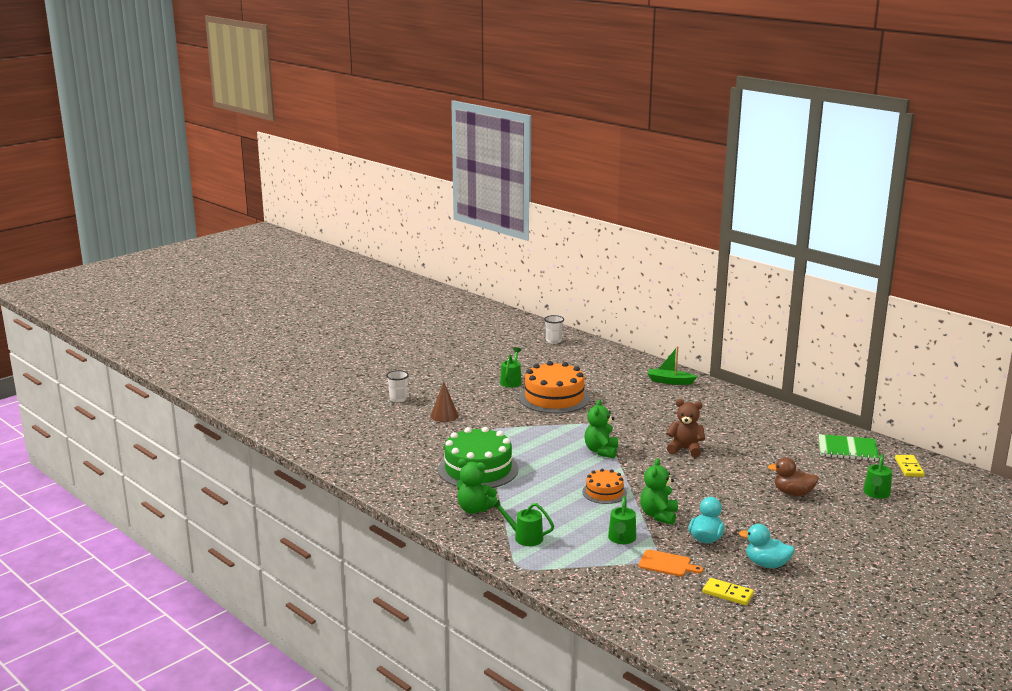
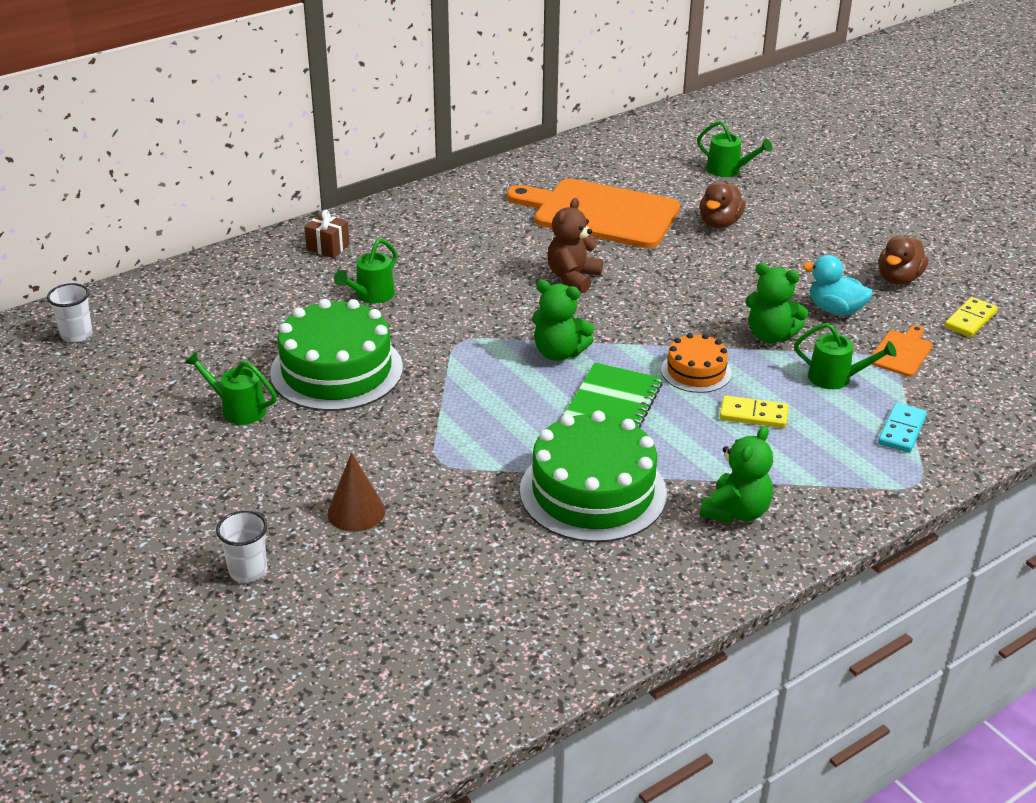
camera: 80 degrees left, 15 degrees up
green watering can [492,499,554,546] -> green watering can moved to [334,239,397,304]
orange cake [519,361,590,414] -> green cake [270,299,403,411]
green boat [648,346,698,385] -> brown gift [304,210,350,258]
turquoise duck [739,524,795,568] -> brown duck [878,235,929,284]
green notebook [818,434,879,461] -> green notebook moved to [563,363,663,428]
yellow domino [895,455,925,477] -> yellow domino moved to [720,395,788,428]
none -> orange cutting board [507,178,680,248]
none -> turquoise domino [878,403,927,453]

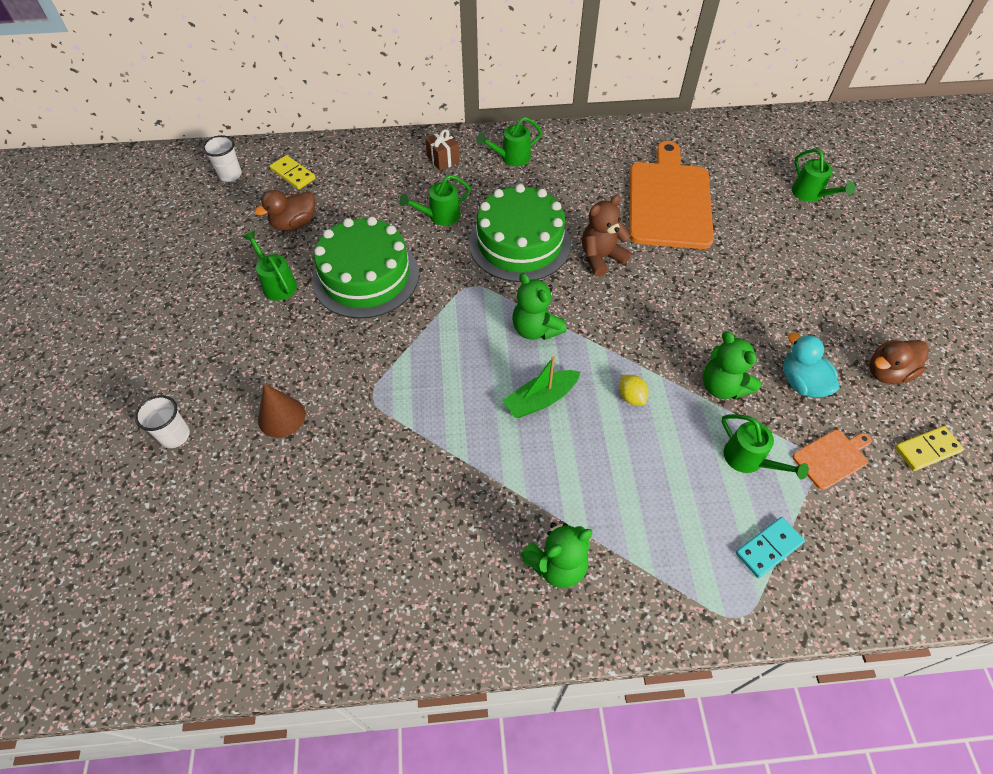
camera: 30 degrees right, 20 degrees up
orange cutting board [507,178,680,248] -> orange cutting board turned 45 degrees clockwise [629,141,714,249]
green cake [520,411,667,542] -> green cake moved to [469,184,571,282]
green notebook [563,363,663,428] -> green boat [503,356,581,418]
orange cake [661,333,732,393] -> yellow lemon [619,375,649,406]
brown duck [699,181,746,228] -> brown duck moved to [255,190,315,231]
yellow domino [720,395,788,428] -> yellow domino moved to [270,155,316,189]
none -> green watering can [477,117,542,166]

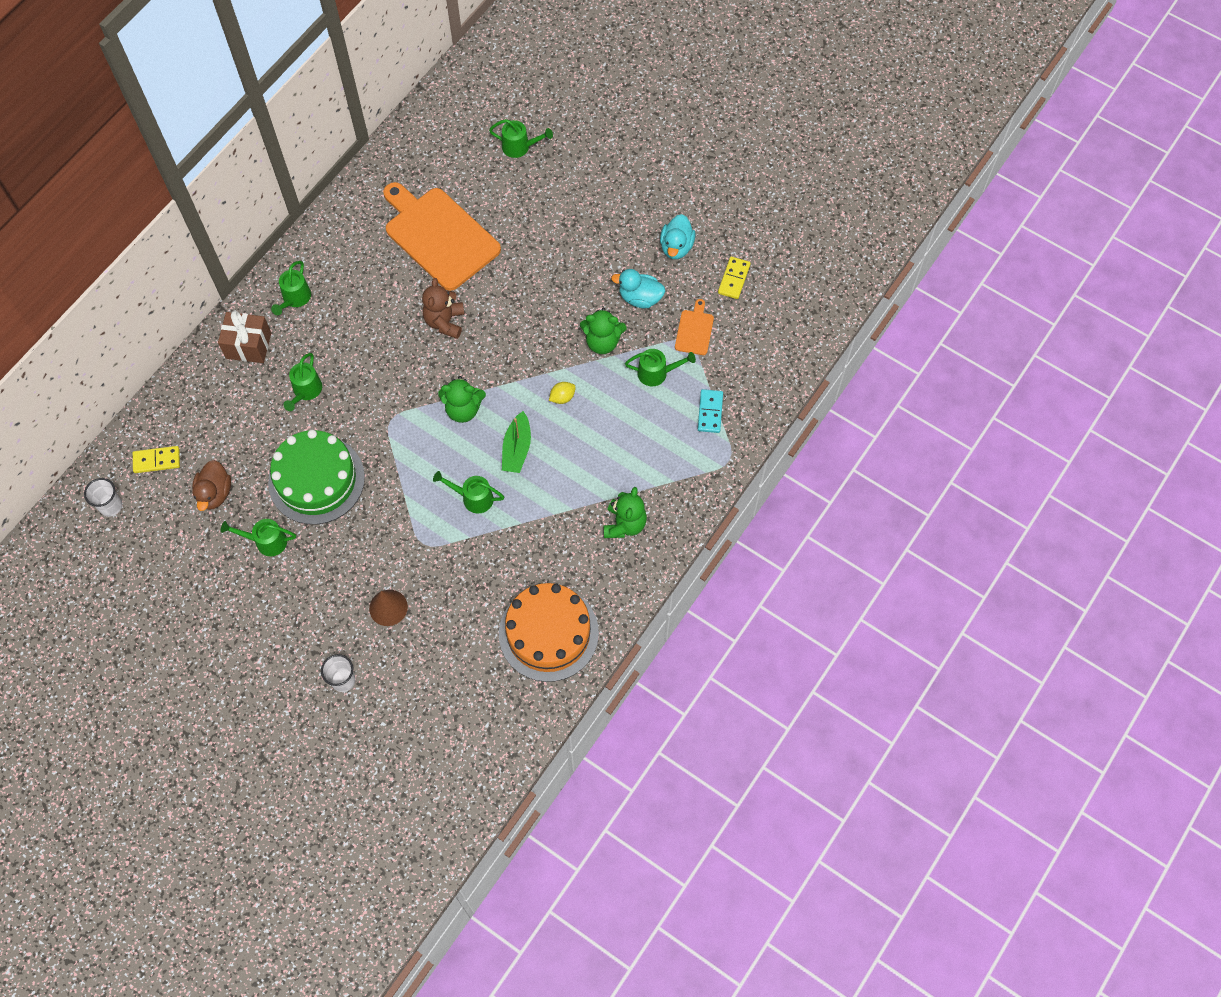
camera: 50 degrees left, 10 degrees up
brown gift [425,129,460,171] -> brown gift [218,311,271,363], size x1.52
green cake [469,184,571,282] -> none
yellow lemon [619,375,649,406] -> yellow lemon turned 45 degrees counterclockwise [549,382,576,404]
brown duck [869,339,929,384] -> turquoise duck [660,214,696,259]
none -> green watering can [433,471,504,514]
none -> orange cake [499,583,599,682]

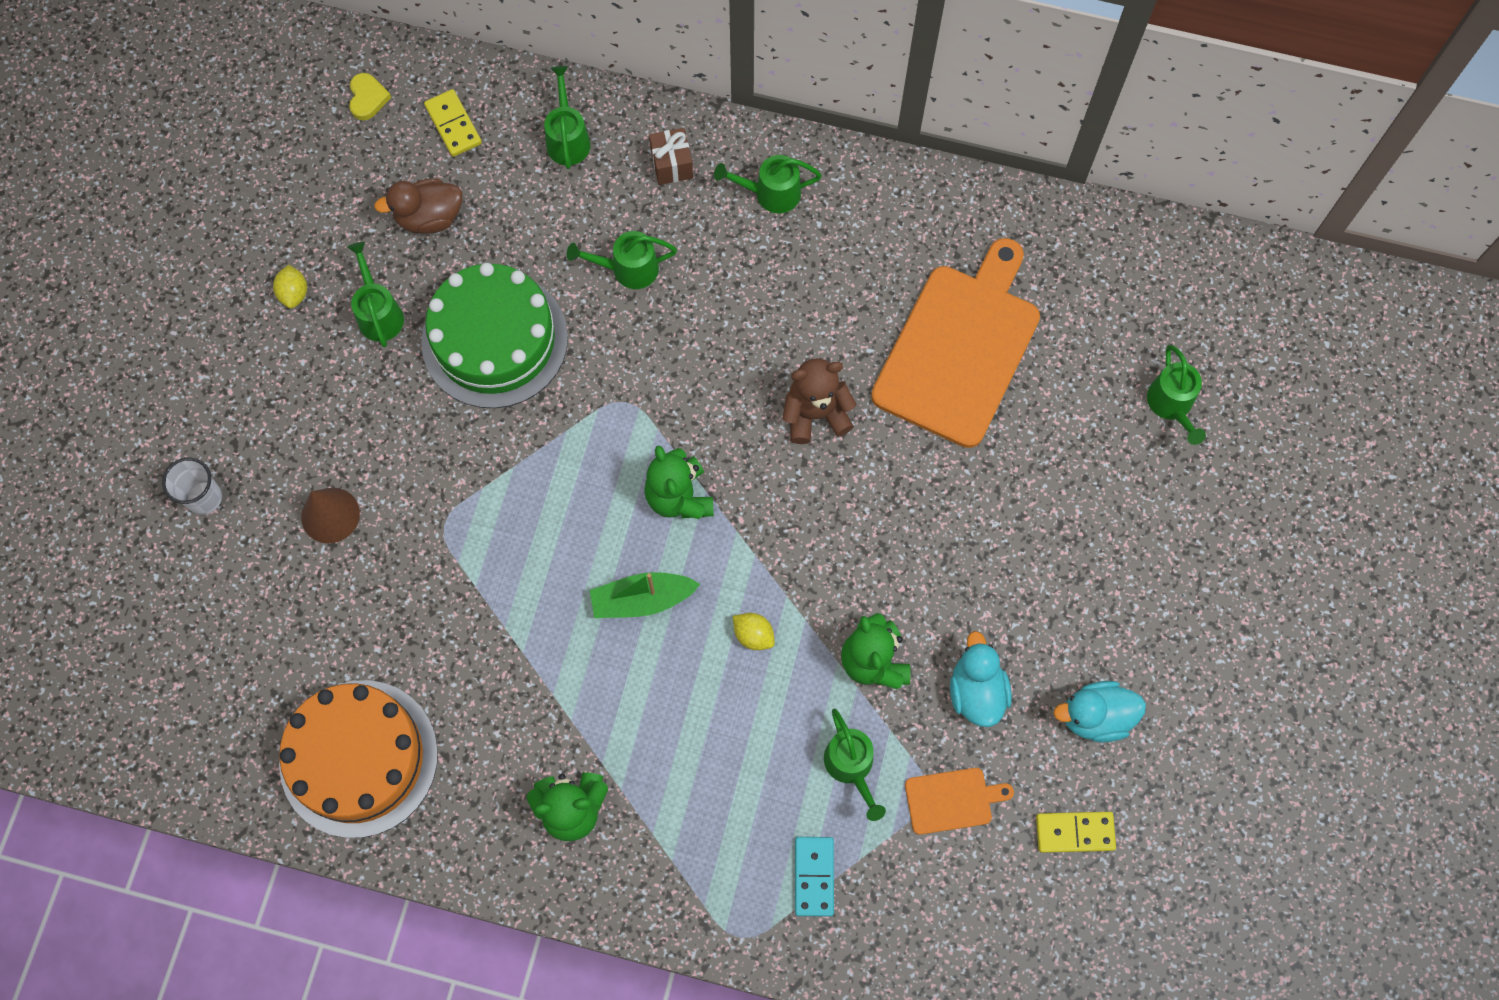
camera: 70 degrees right, 5 degrees up
white cup [84,478,122,517] -> yellow heart [349,73,392,120]
brown gift [218,311,271,363] -> brown gift [649,128,693,185], size x0.66
green watering can [433,471,504,514] -> green watering can moved to [544,66,591,169]
turquoise domino [698,389,723,433] -> turquoise domino turned 75 degrees counterclockwise [795,837,834,916]
none -> yellow lemon [273,265,307,308]

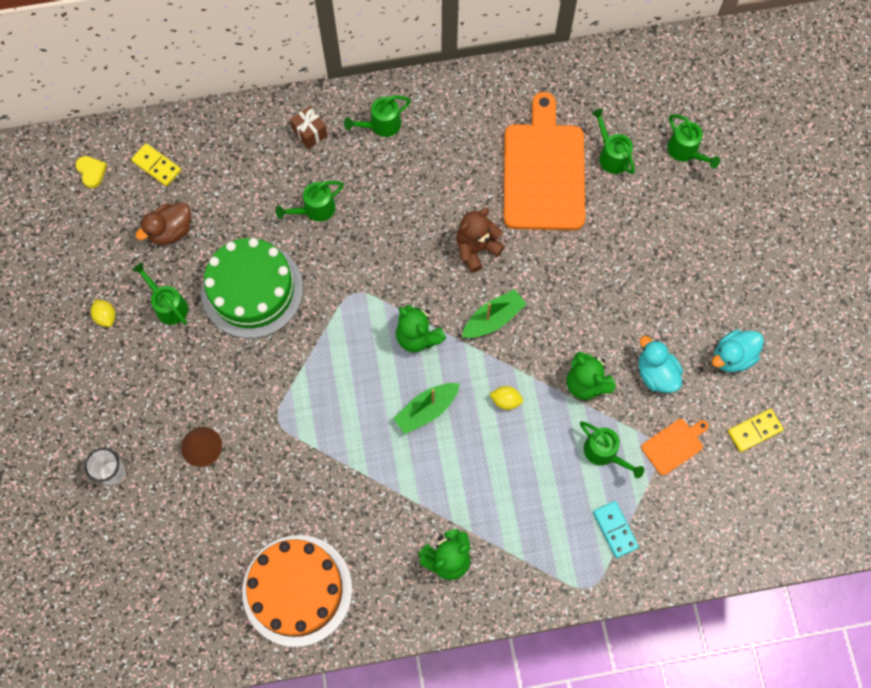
camera: 25 degrees left, 0 degrees up
green watering can [544,66,591,169] -> green watering can moved to [591,109,635,174]
none -> green boat [462,289,526,338]

